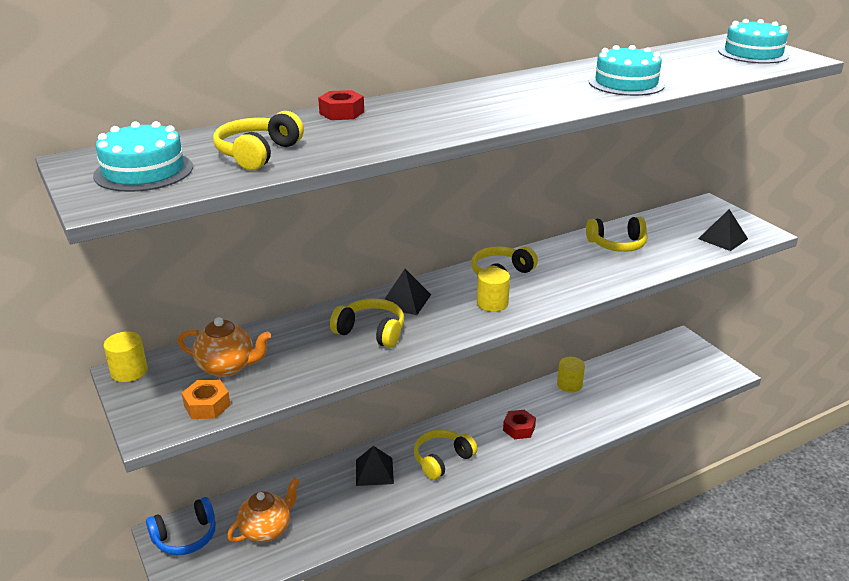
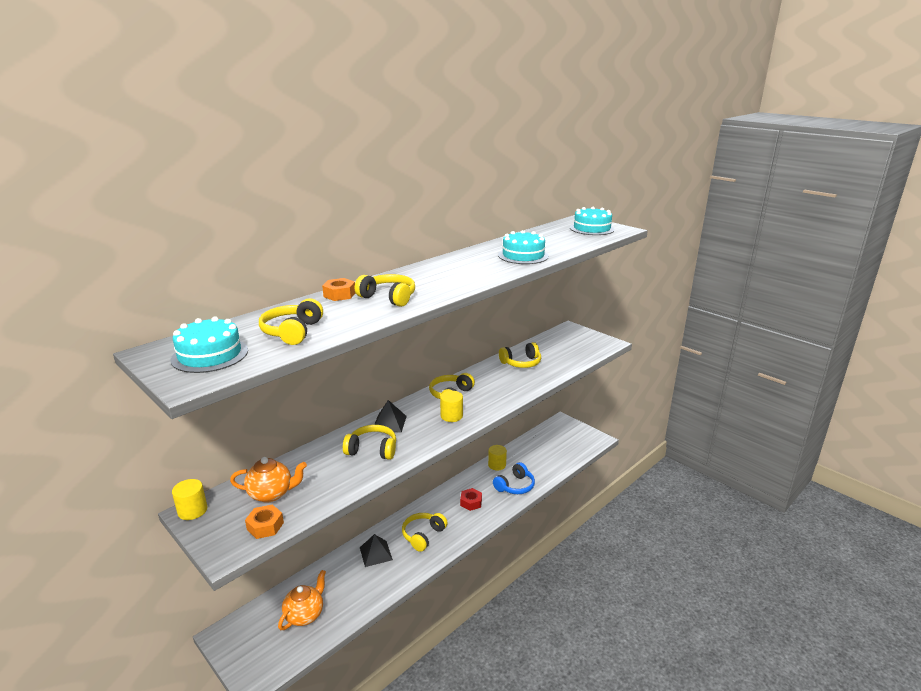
camera: 15 degrees left, 5 degrees down
blue headphones [146,497,216,555] -> blue headphones moved to [493,462,535,494]
red nut [318,90,364,120] -> orange nut [322,278,355,301]
black pyramid [698,209,748,251] -> none
none -> yellow headphones [355,274,415,307]

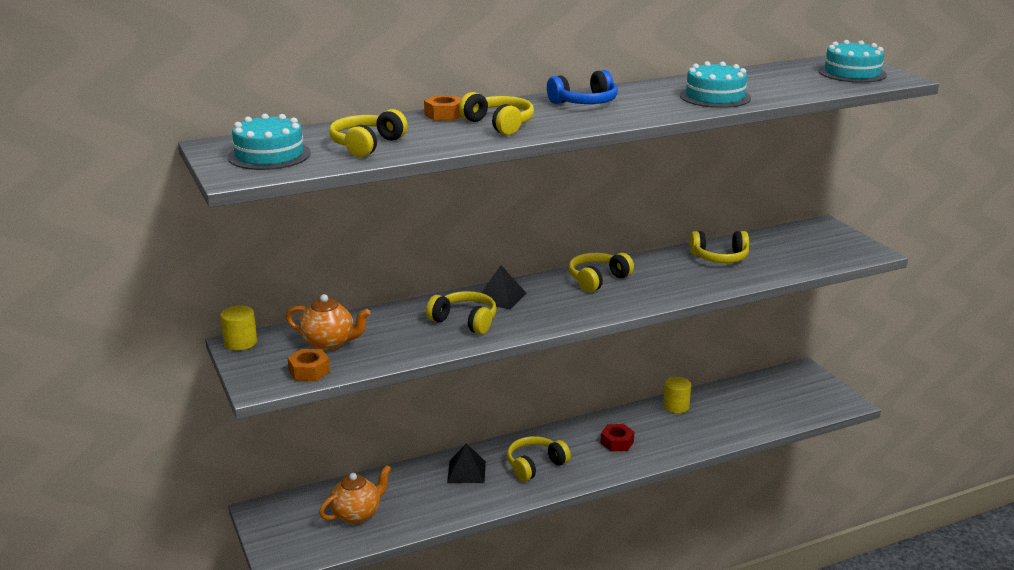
camera: 20 degrees right, 0 degrees up
yellow cylinder [440,391,463,422] -> none
blue headphones [493,462,535,494] -> blue headphones moved to [547,70,618,104]

